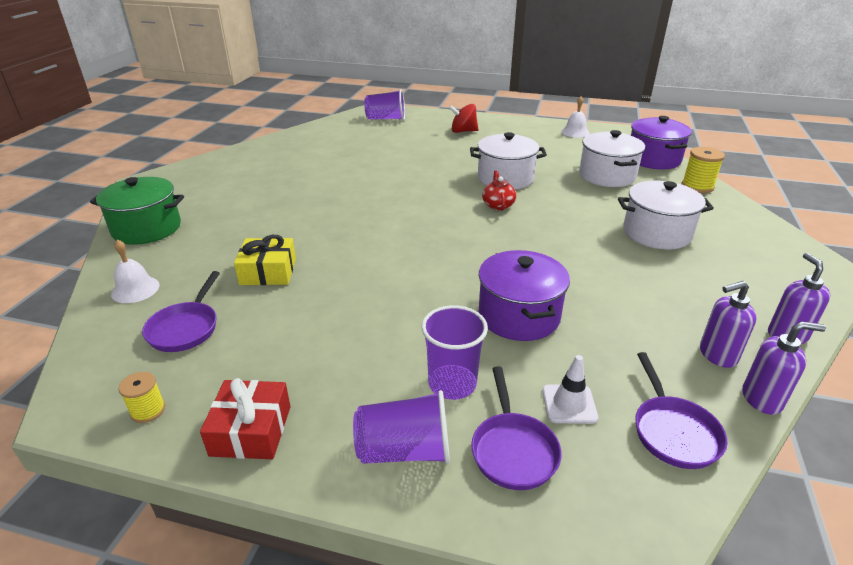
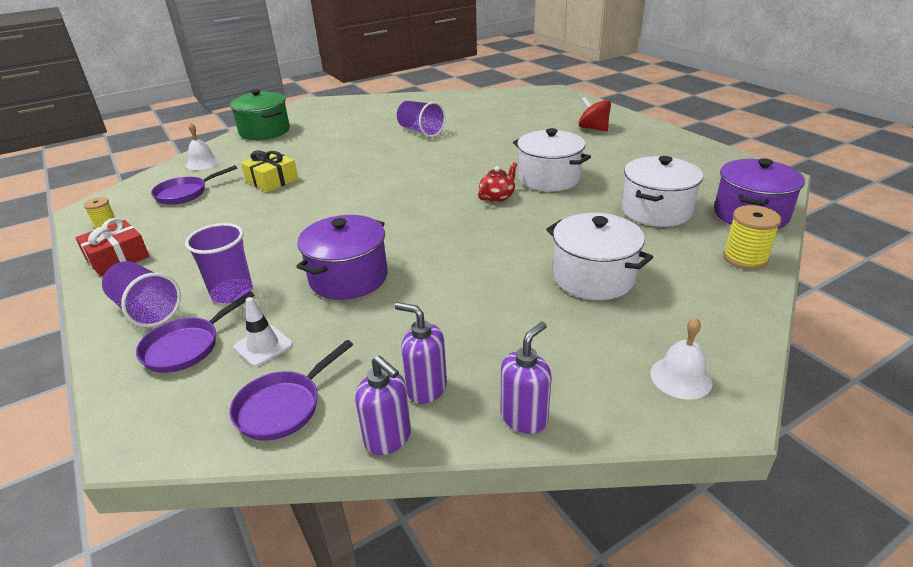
camera: 45 degrees right, 0 degrees up
purple cup [364,89,405,120] -> purple cup moved to [397,101,445,137]
white bell [561,96,590,138] -> white bell moved to [650,318,713,400]

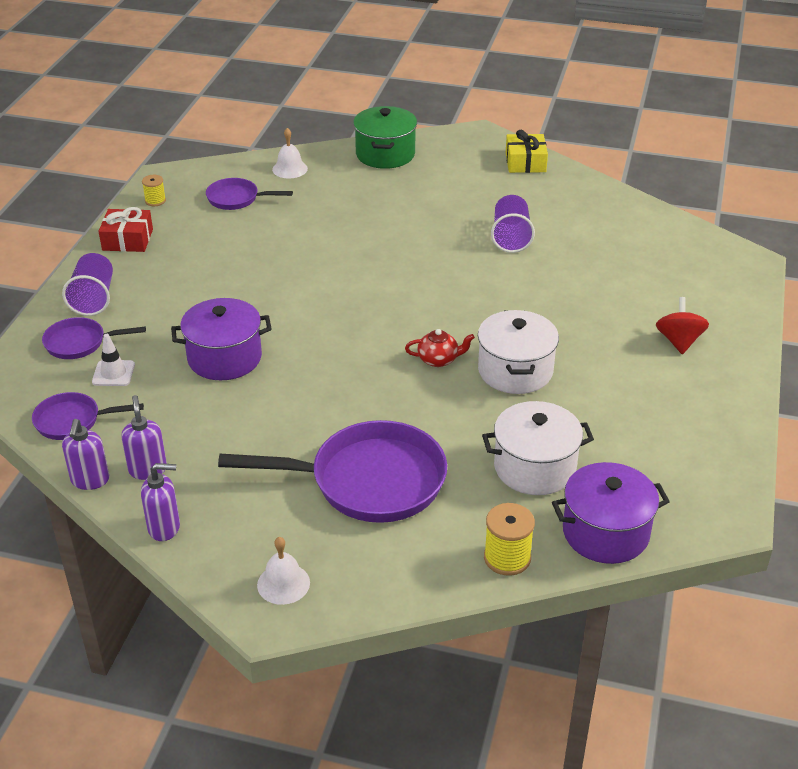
camera: 45 degrees right, 5 degrees up
purple cup [185,223,253,303] -> none
yellow gift [241,150,298,192] -> yellow gift moved to [506,130,548,173]
white pot [546,213,653,300] -> purple pan [218,420,447,523]

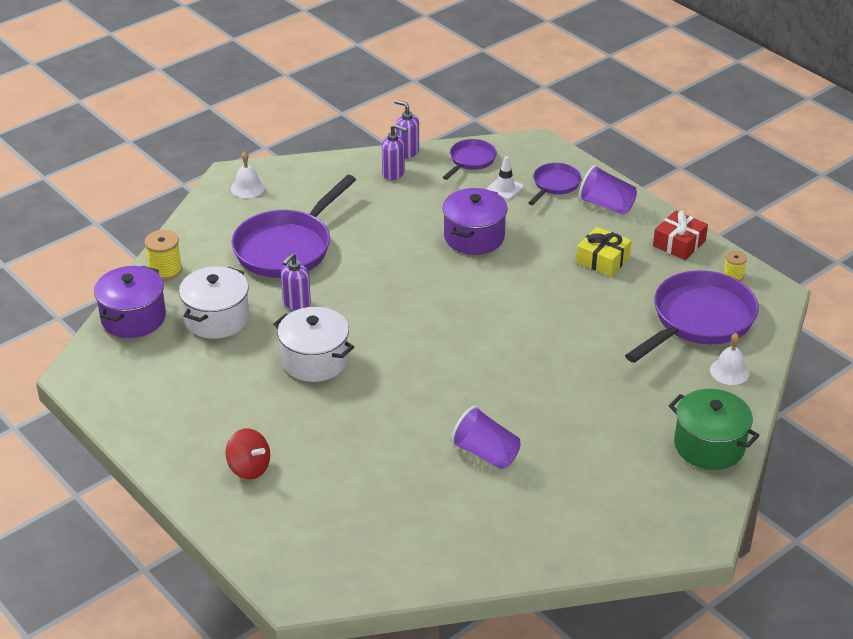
camera: 125 degrees right, 0 degrees up
purple soap dispenser [141,463,180,541] -> purple soap dispenser moved to [281,253,311,310]
purple pan [206,178,293,210] -> purple pan [625,270,759,363], size x1.94
red teapot [405,329,475,367] -> none
yellow gift [506,130,548,173] -> yellow gift moved to [576,227,632,277]

